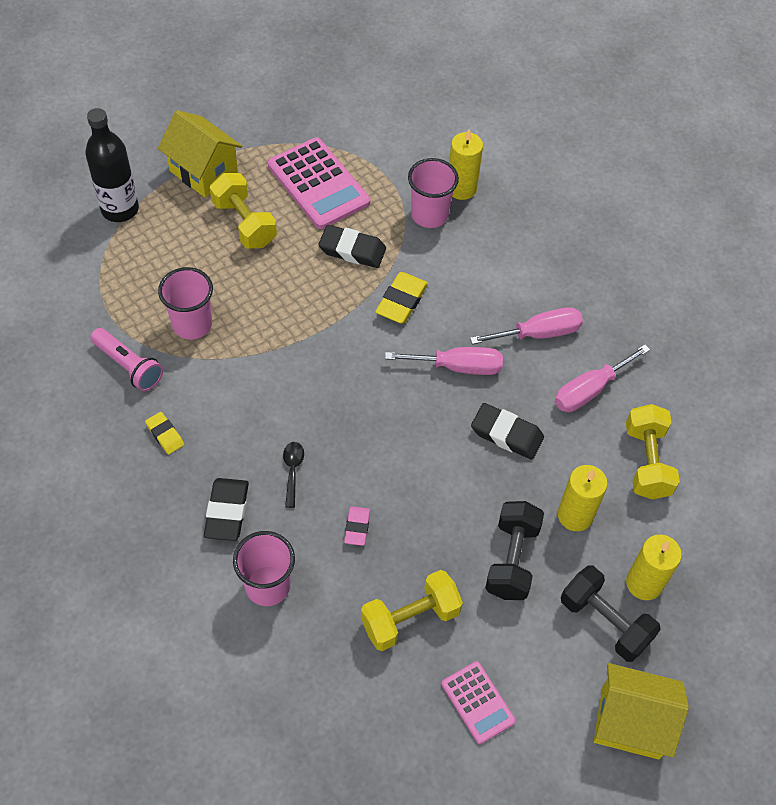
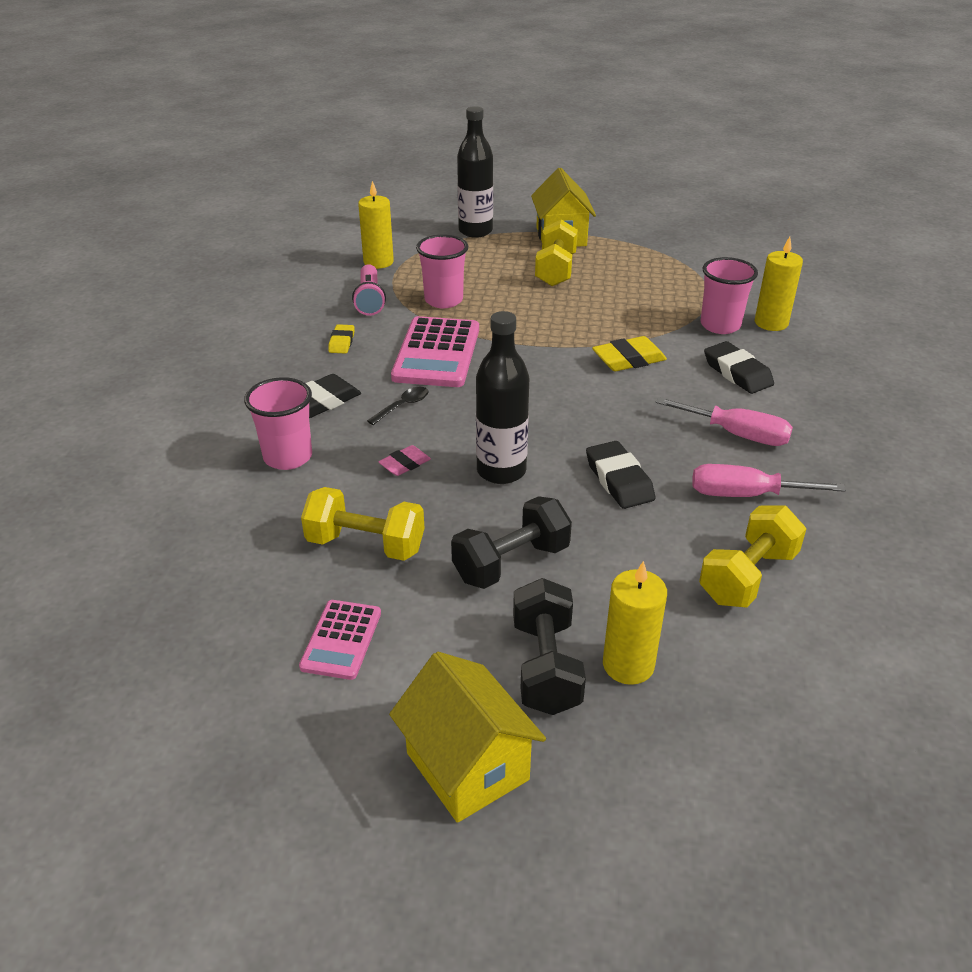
camera: 45 degrees right, 20 degrees down
pink calculator [268,137,370,229] -> pink calculator moved to [391,316,479,387]
black eraser [318,225,386,268] -> black eraser moved to [704,341,774,394]
pink screwdriver [385,347,503,375] -> none
yellow candle [558,465,608,531] -> yellow candle moved to [358,181,394,269]
none -> black bottle [476,311,529,484]

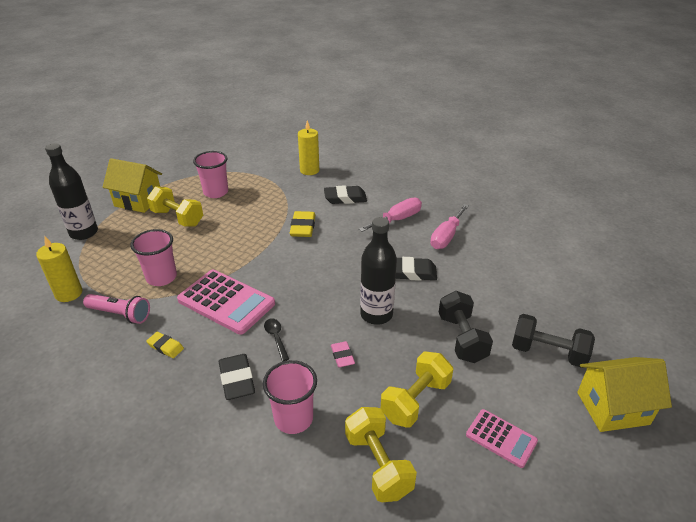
camera: 65 degrees left, 0 degrees up
yellow candle [603,561,667,685] -> none
yellow dumbbell [699,506,806,608] -> yellow dumbbell moved to [345,407,417,502]
pink cup [701,257,758,334] -> pink cup moved to [193,151,228,198]

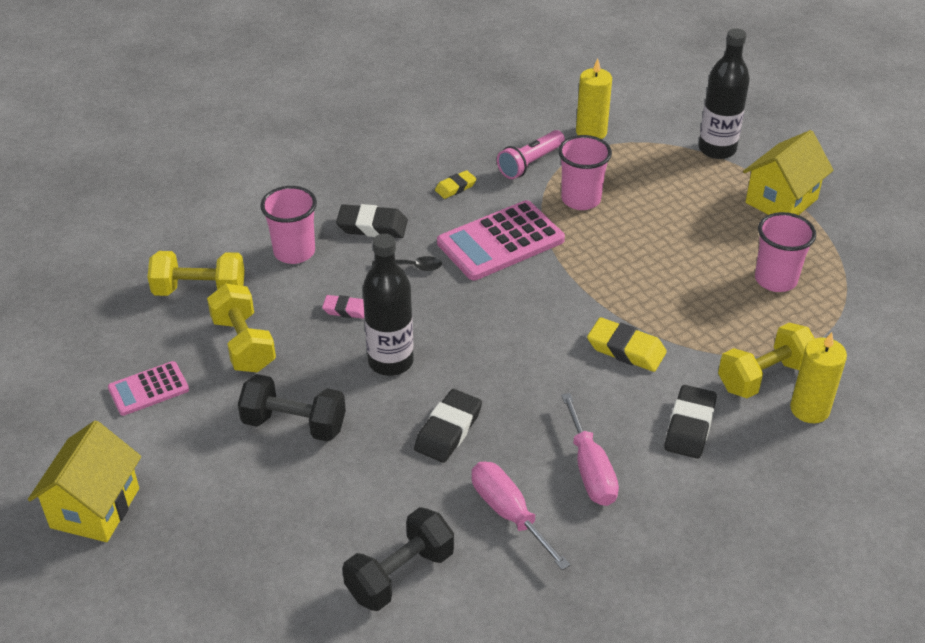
camera: 115 degrees right, 5 degrees up
yellow dumbbell [147,187,203,227] -> yellow dumbbell moved to [718,323,815,398]
black dumbbell [512,314,595,368] -> black dumbbell moved to [343,507,454,611]

